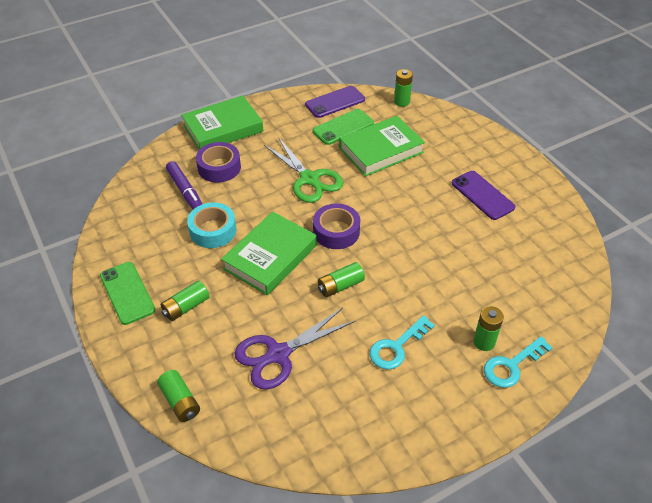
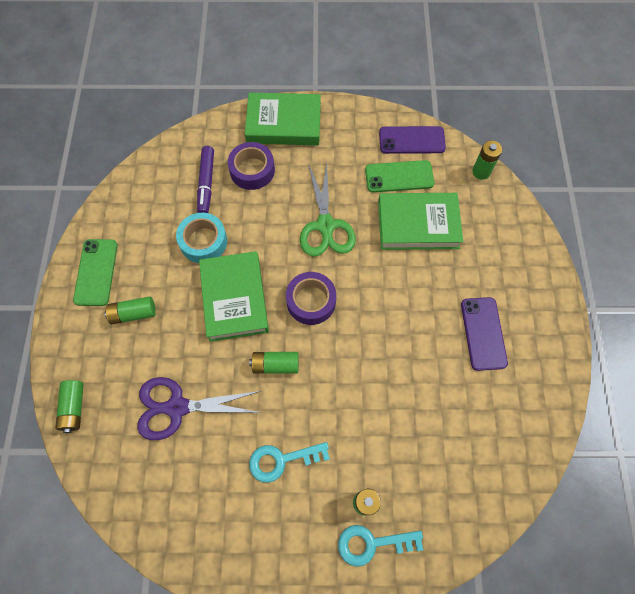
camera: 30 degrees right, 20 degrees up
green book [221,212,317,296] -> green book turned 75 degrees counterclockwise [199,251,269,342]

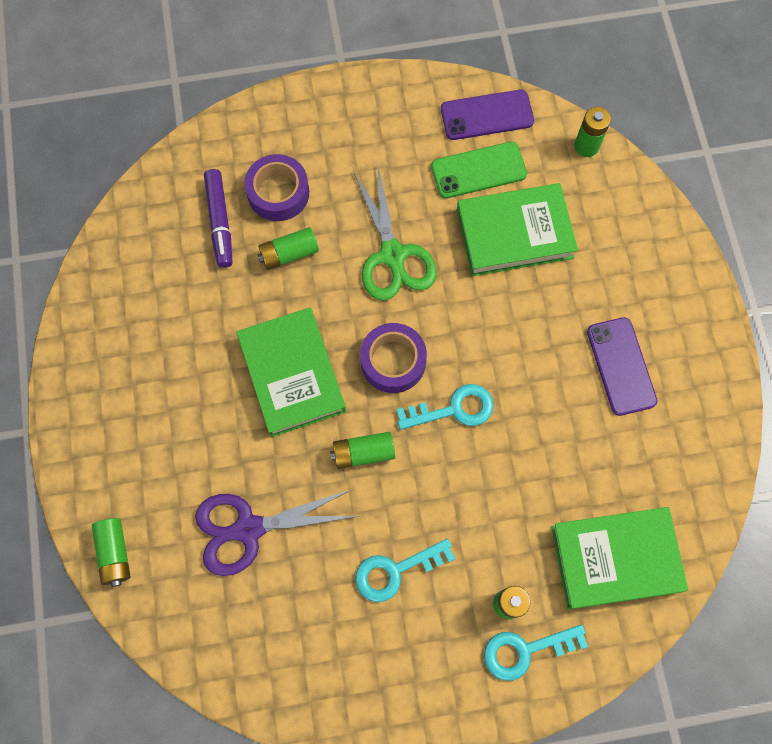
camera: 10 degrees left, 5 degrees up
green phone [73,239,118,306] -> none
green battery [105,296,156,324] -> green battery moved to [258,227,319,270]
turquoise tape [176,213,227,263] -> none
green book [245,93,321,145] -> green book moved to [551,507,688,609]
none -> turquoise key [396,384,494,430]

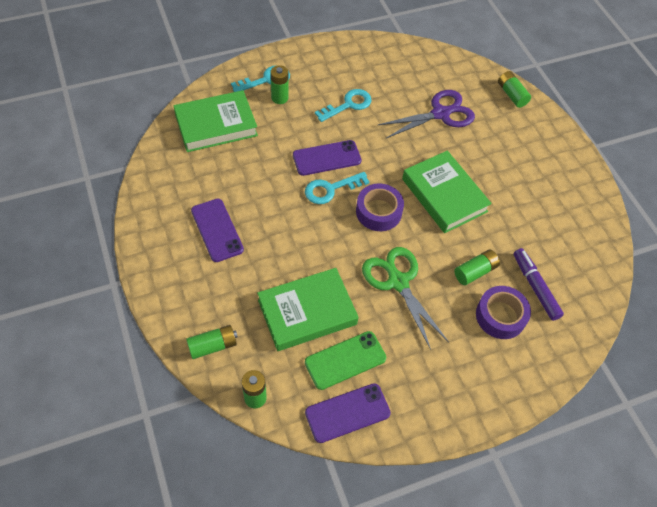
camera: 165 degrees right, 15 degrees down
green battery [330,432,395,469] -> green battery moved to [186,325,238,359]
none -> purple phone [293,140,361,176]

